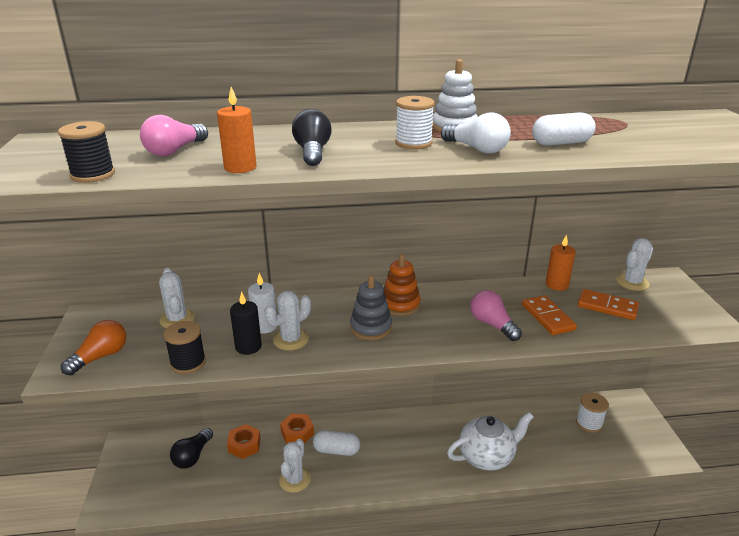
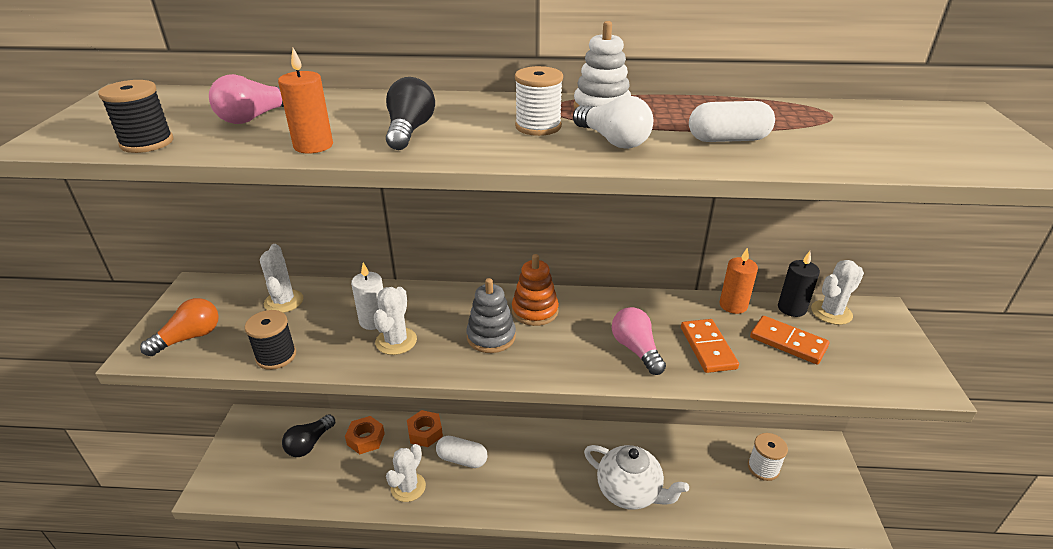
camera: 10 degrees right, 5 degrees up
black candle [230,291,262,355] -> black candle moved to [778,251,820,317]
white cactus [265,290,311,351] -> white cactus turned 45 degrees counterclockwise [373,287,417,355]
white teapot [447,412,534,471] -> white teapot turned 45 degrees clockwise [584,445,689,510]

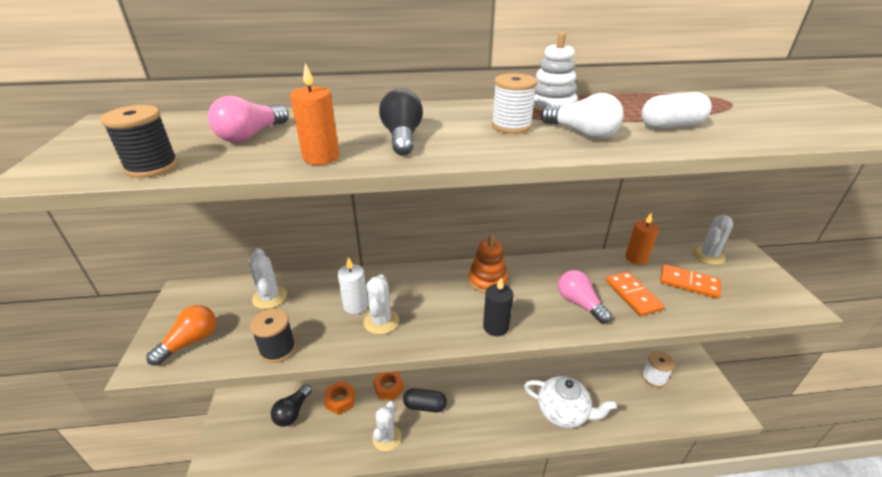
camera: 10 degrees left, 0 degrees up
white capsule [436,436,488,468] -> black capsule [403,388,447,413]
grey stacking toy [466,278,516,353] -> none
black candle [778,251,820,317] -> black candle moved to [483,278,513,336]

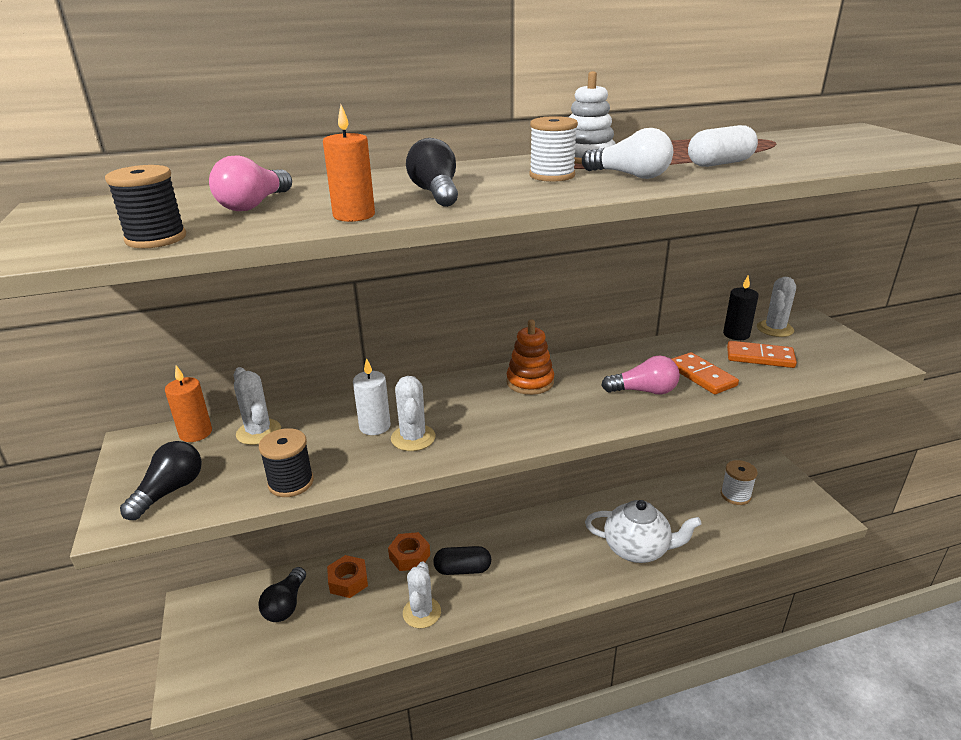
camera: 10 degrees left, 5 degrees down
orange light bulb [146,305,216,366] -> black light bulb [120,441,202,520]
black candle [483,278,513,336] -> black candle moved to [723,275,759,340]
pink light bulb [558,270,612,323] -> pink light bulb turned 135 degrees clockwise [601,355,680,395]
orange candle [625,213,659,265] -> orange candle moved to [165,365,212,442]

